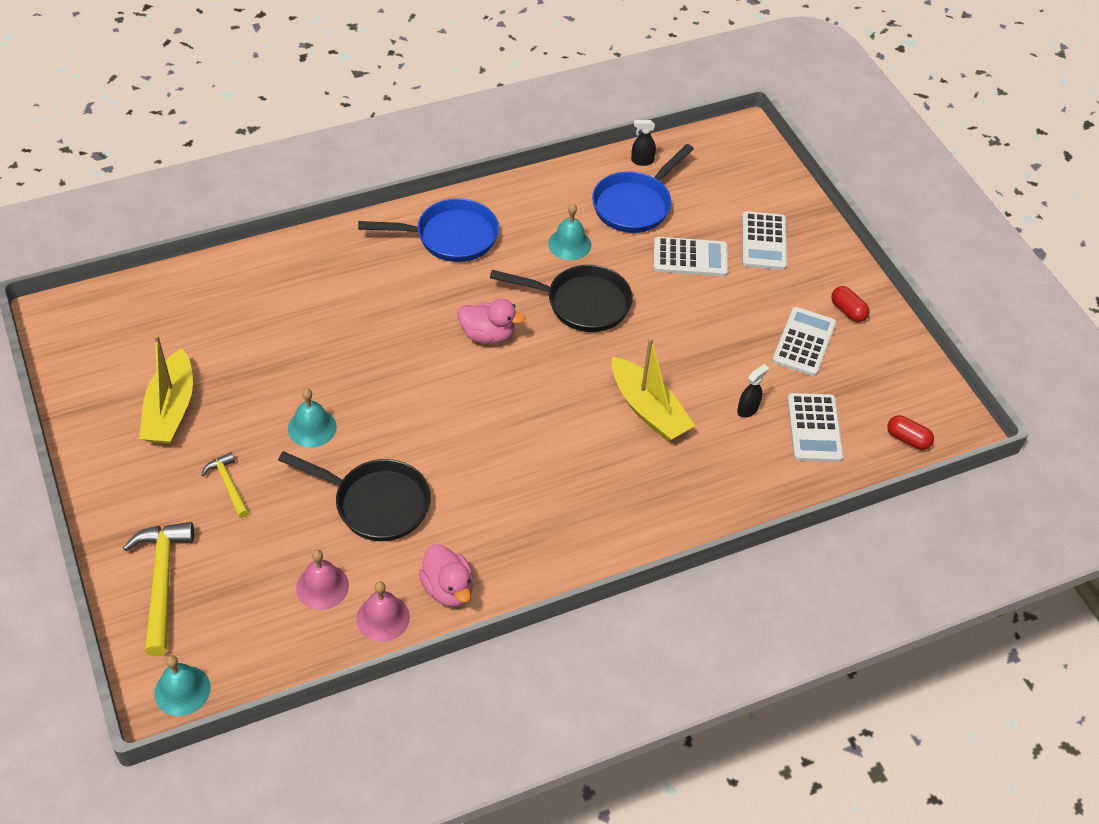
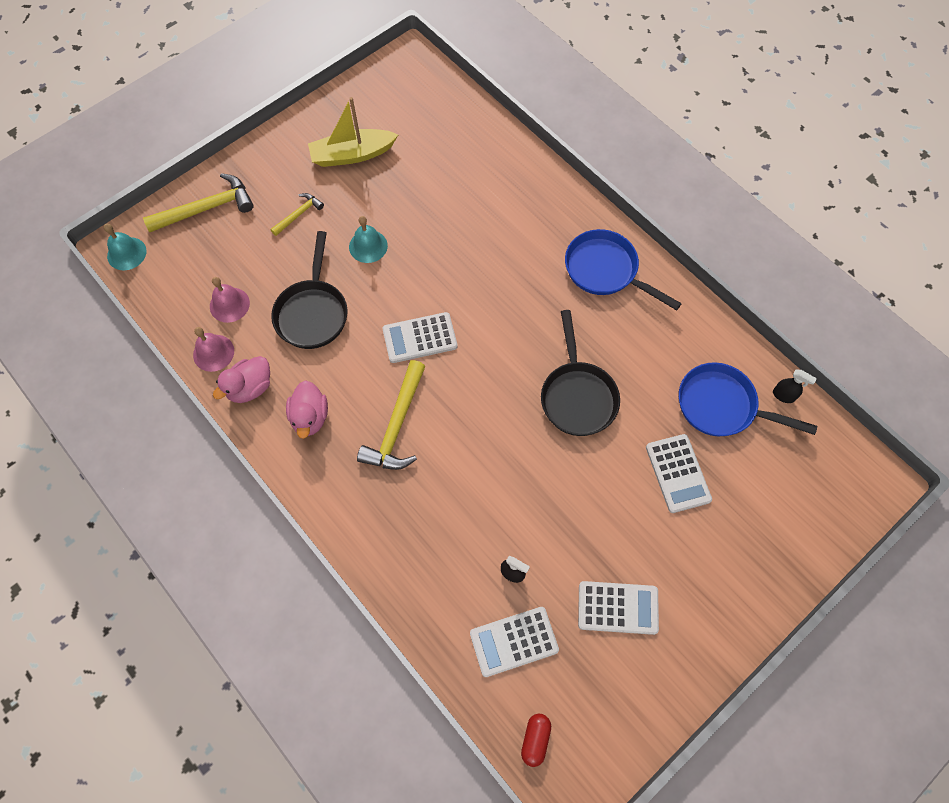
camera: 75 degrees right, 15 degrees up
blue pan [358,198,499,262] -> blue pan turned 150 degrees clockwise [565,229,682,310]
pink duck [458,299,525,344] -> pink duck moved to [286,380,328,439]
turquoise bell [548,204,591,260] -> none
yellow boat [612,338,695,441] -> none
black spray bottle [631,120,656,166] -> black spray bottle turned 135 degrees clockwise [773,370,817,403]
white calculator [742,211,787,270] -> white calculator moved to [382,312,457,363]
red capsule [831,286,870,322] -> none
none -> yellow hammer [357,360,426,470]

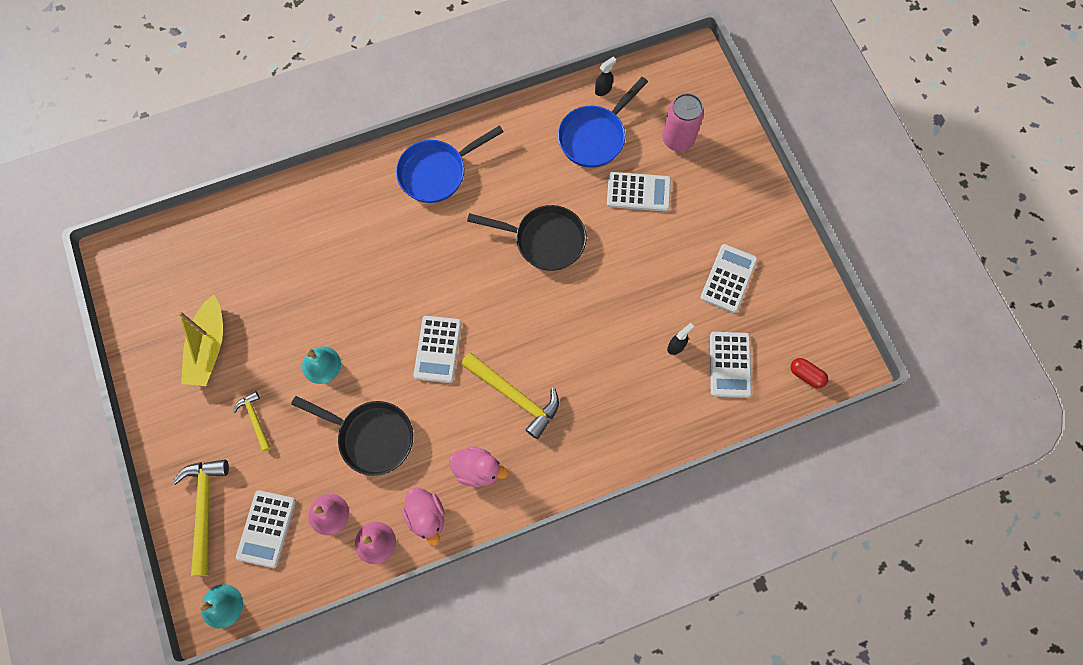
camera: 70 degrees left, 5 degrees up
none -> white calculator [236,490,296,568]
none -> pink can [662,93,704,151]

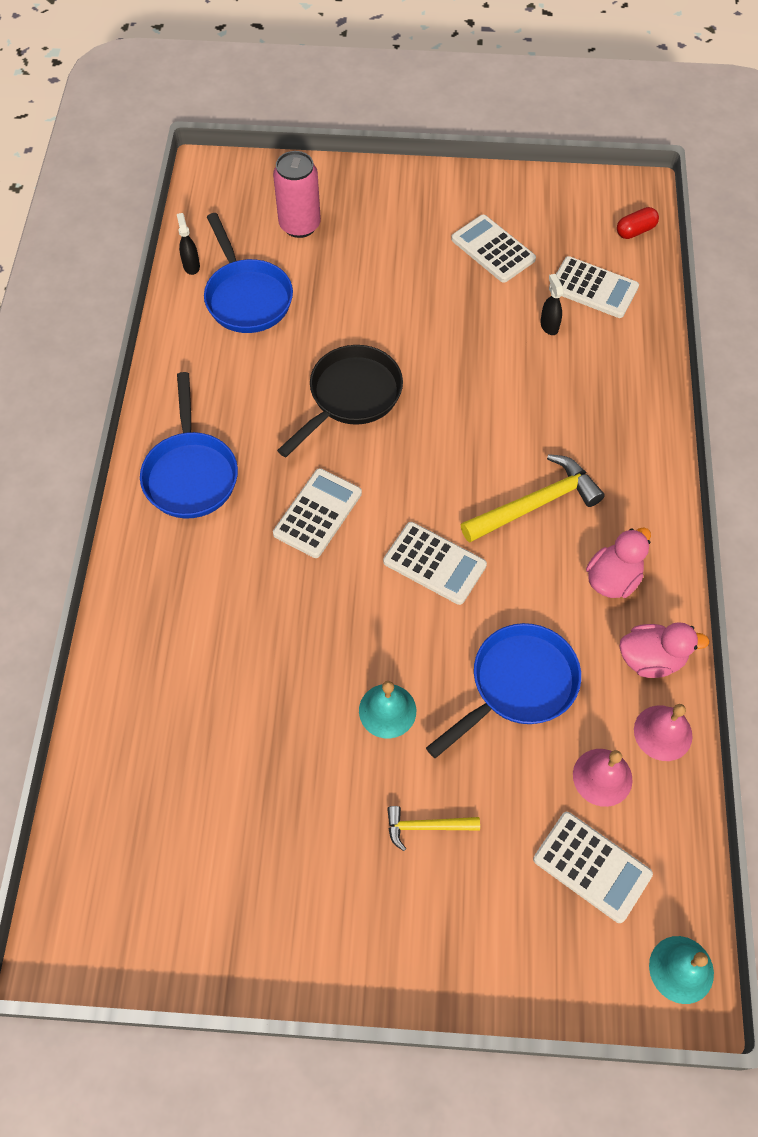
camera: 65 degrees left, 10 degrees down
yellow hammer [172,460,229,576] -> none
yellow boat [178,294,223,386] -> none
black pan [291,396,413,476] -> blue pan [426,623,581,758]
white calculator [607,172,671,212] -> white calculator moved to [273,468,362,558]

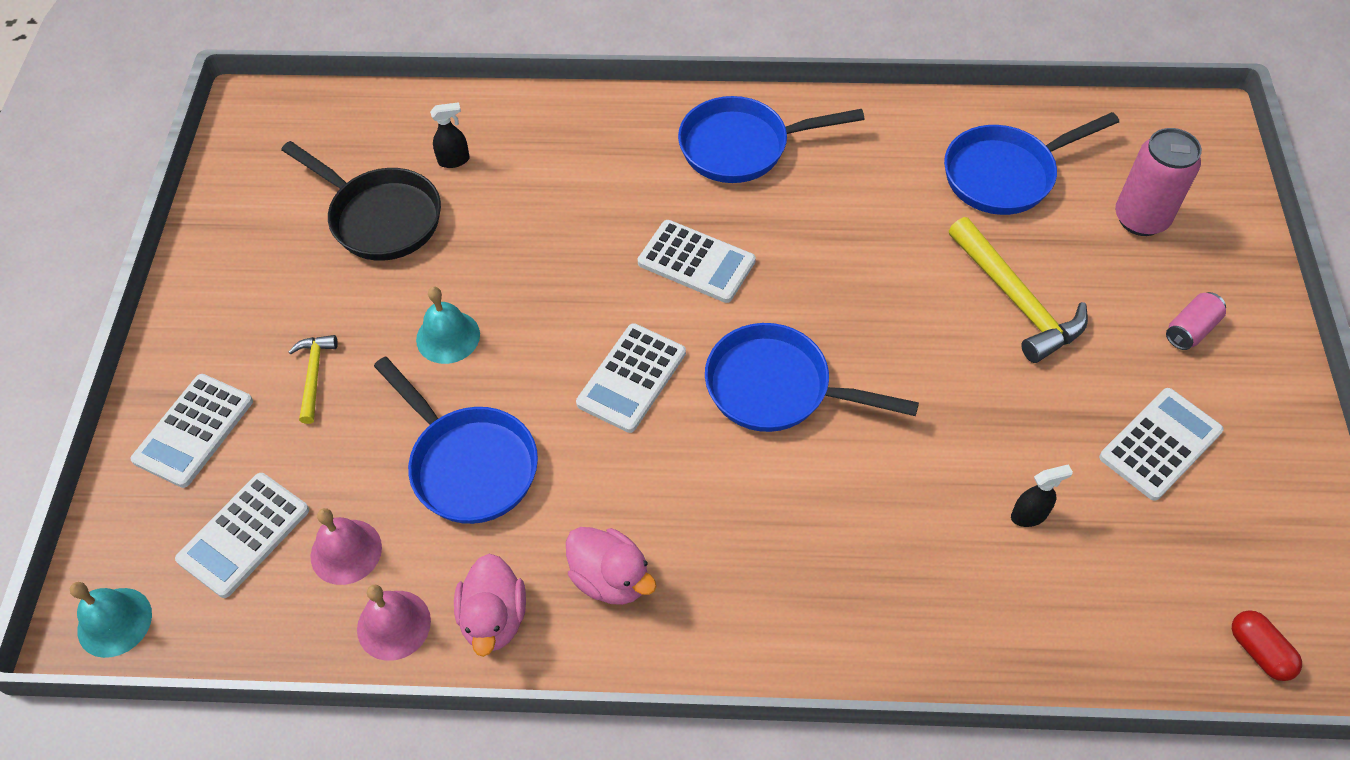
camera: 90 degrees right, 5 degrees down
black spray bottle [177,213,200,275] -> black spray bottle moved to [430,102,470,168]
black pan [277,345,403,457] -> black pan moved to [281,141,441,261]
yellow hammer [461,454,605,543] -> yellow hammer moved to [949,217,1088,363]
white calculator [549,256,639,318] -> white calculator moved to [131,374,253,488]
none -> blue pan [705,323,919,432]
none -> pink can [1166,292,1226,350]

